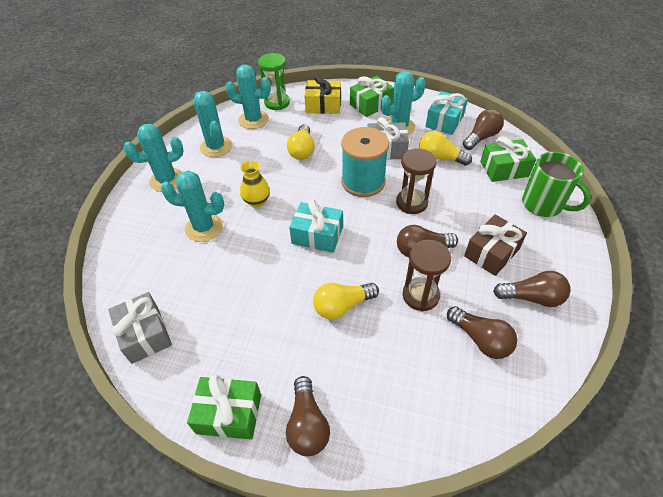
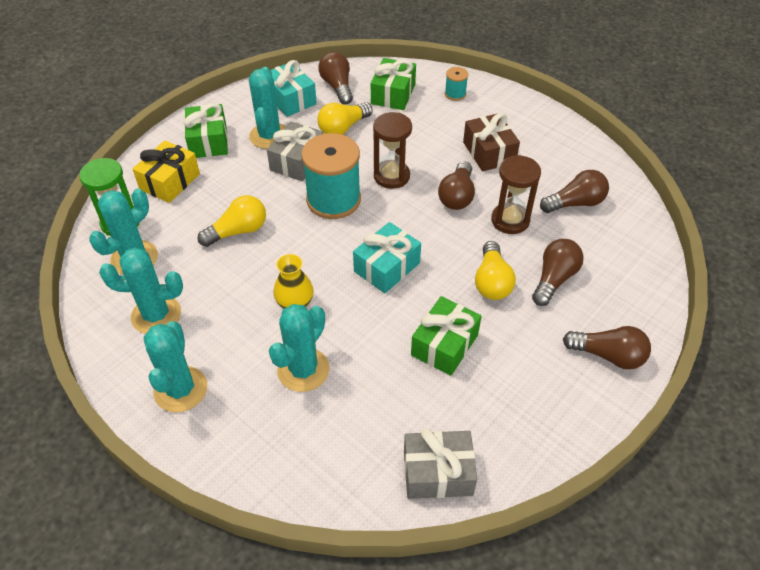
camera: 65 degrees left, 0 degrees up
green gift [187,375,261,440] -> green gift moved to [411,296,482,376]
yellow light bulb [287,124,315,160] -> yellow light bulb turned 60 degrees counterclockwise [198,195,266,247]
brown light bulb [493,271,571,307] -> brown light bulb moved to [532,239,584,306]
green mug [522,152,591,217] -> turquoise spool [445,67,468,101]

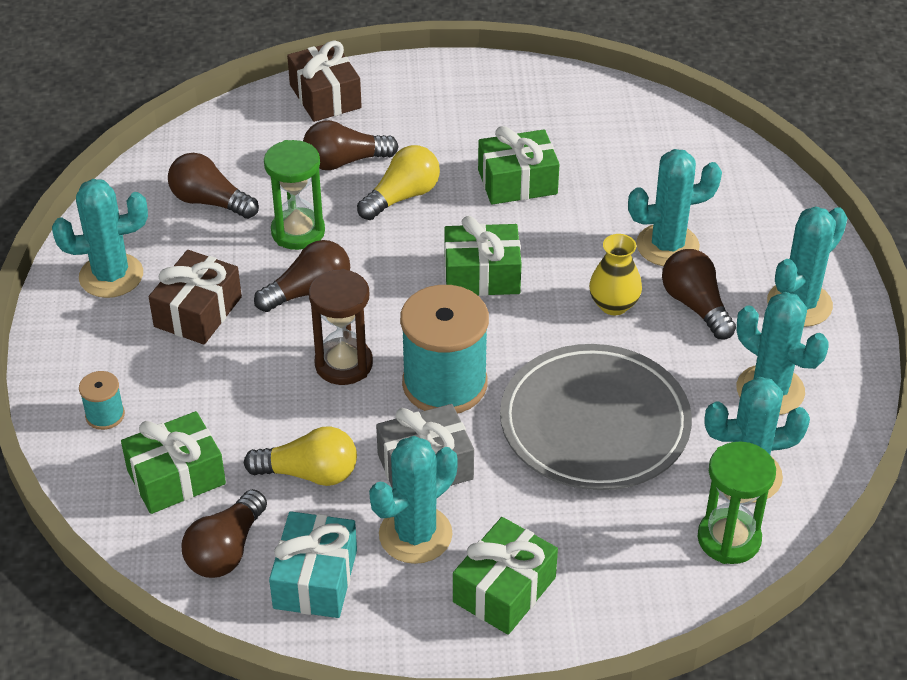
camera: 135 degrees left, 5 degrees down
yellow gift [133,140,200,203] -> none
yellow light bulb [198,195,266,247] -> grey plate [500,344,692,490]
turquoise gift [353,222,421,293] -> green gift [444,216,522,296]
grey gift [404,428,477,499] -> none
brown hourglass [491,155,541,234] -> green hourglass [264,140,325,250]
brown light bulb [563,326,651,370] -> brown light bulb moved to [662,249,736,339]
none -> turquoise cactus [52,179,148,298]
none -> brown gift [287,40,362,122]

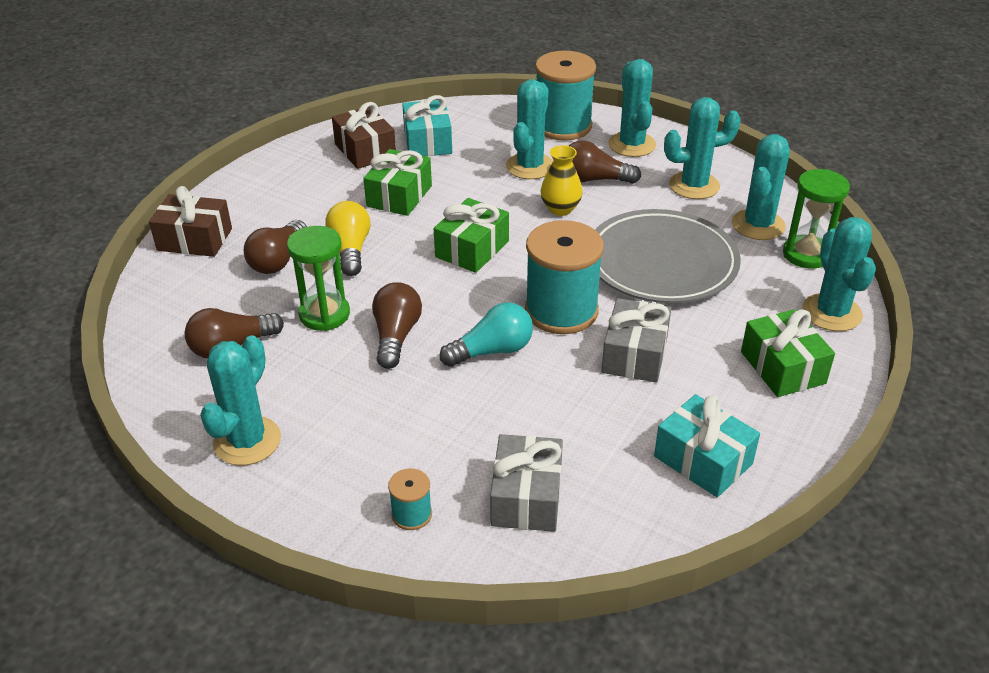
camera: 55 degrees left, 5 degrees down
green gift [121,411,226,514] -> grey gift [490,434,563,532]
brown gift [149,250,242,345] -> brown gift moved to [332,102,396,169]
brown light bulb [182,489,267,578] -> none
yellow light bulb [244,426,357,486] -> none
brown hourglass [309,269,373,385] -> turquoise light bulb [440,302,533,367]
turquoise cactus [369,436,458,564] -> turquoise cactus moved to [802,217,876,331]
none -> turquoise gift [402,95,452,156]
none -> turquoise spool [535,51,596,141]

